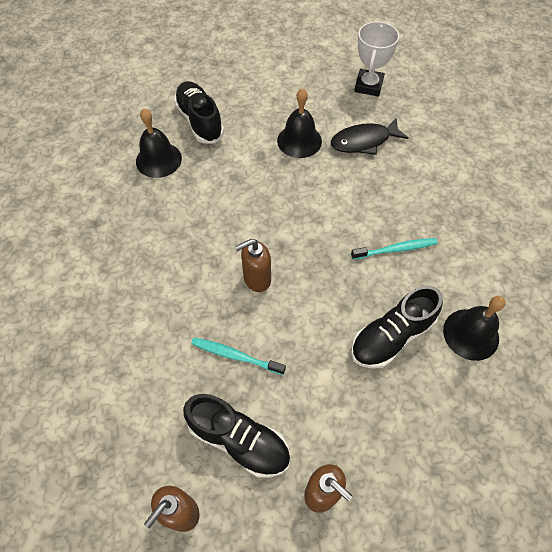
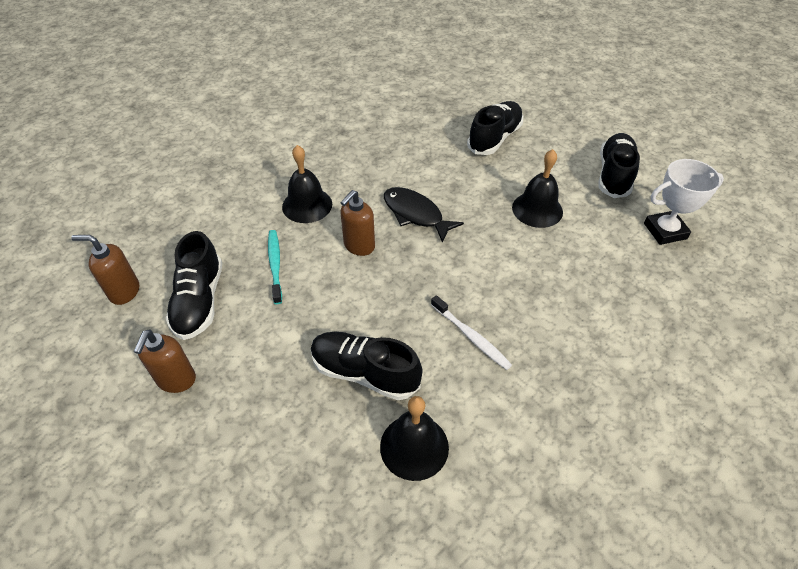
camera: 60 degrees right, 10 degrees down
black bell [136,108,182,178] -> black bell moved to [282,145,332,223]
brown soap dispenser [235,239,271,292] -> brown soap dispenser turned 90 degrees counterclockwise [340,190,375,256]
black fish [331,118,409,155] -> black fish moved to [384,187,464,243]
turquoise toothbrush [351,238,437,259] -> white toothbrush [431,295,512,370]
none -> black shoe [599,133,640,198]

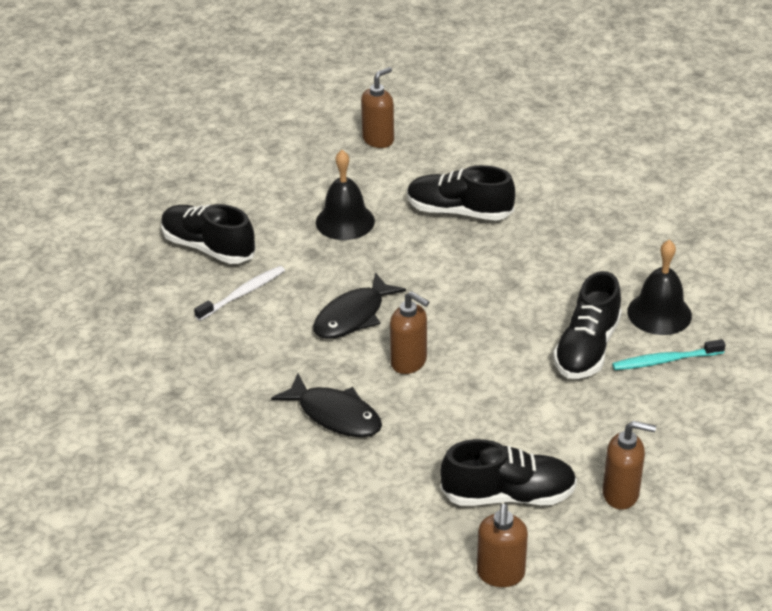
camera: 90 degrees left, 10 degrees down
turquoise toothbrush [268,230,282,304] -> turquoise toothbrush moved to [612,339,726,370]
black bell [282,145,332,223] -> black fish [271,373,382,437]
white toothbrush [431,295,512,370] -> white toothbrush moved to [194,266,285,321]
black shoe [599,133,640,198] -> black shoe moved to [407,165,515,221]
white trophy [644,159,724,245] -> brown soap dispenser [361,67,394,148]

